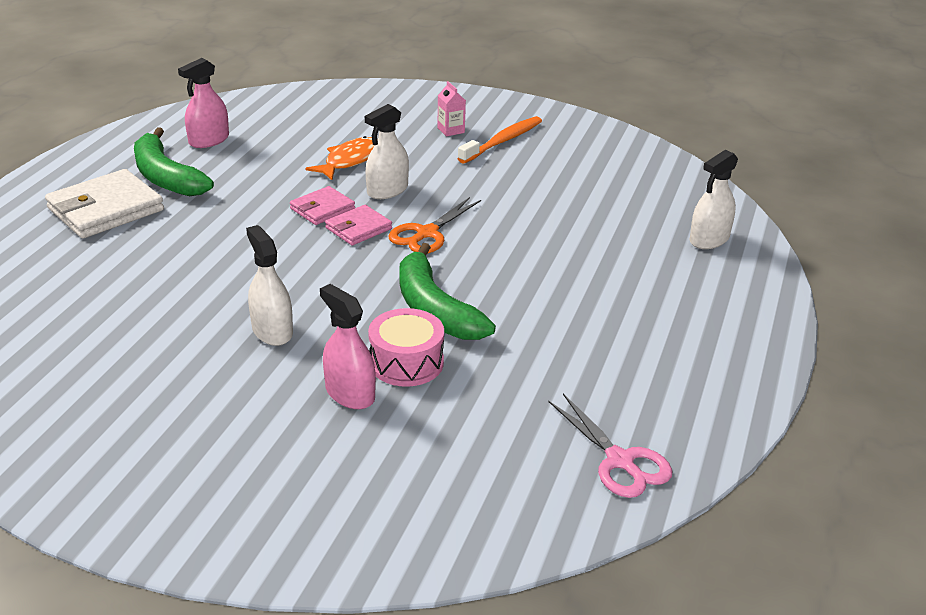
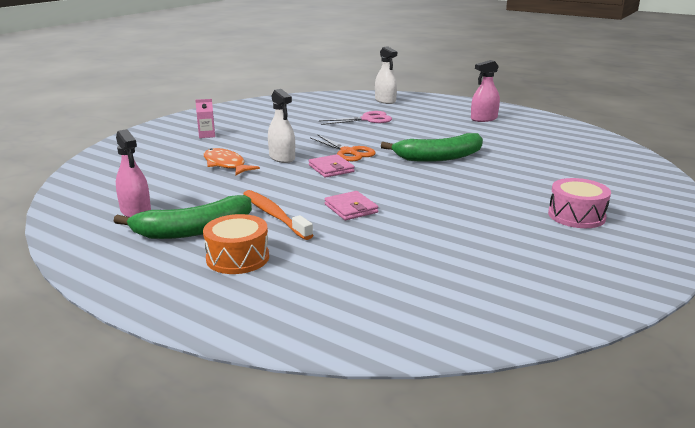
camera: 75 degrees left, 10 degrees down
white wallet [45,169,164,238] -> orange drum [203,214,269,274]
white spray bottle [246,225,293,346] -> none
pink wallet [290,186,355,225] -> pink wallet moved to [325,191,378,220]
pink spray bottle [320,284,376,409] -> pink spray bottle moved to [471,60,500,122]
pink drum [368,308,444,387] -> pink drum moved to [548,178,611,228]
orange toothbrush [457,116,542,163] -> orange toothbrush moved to [243,190,313,240]
pink scissors [549,394,672,498] -> pink scissors moved to [319,111,392,125]

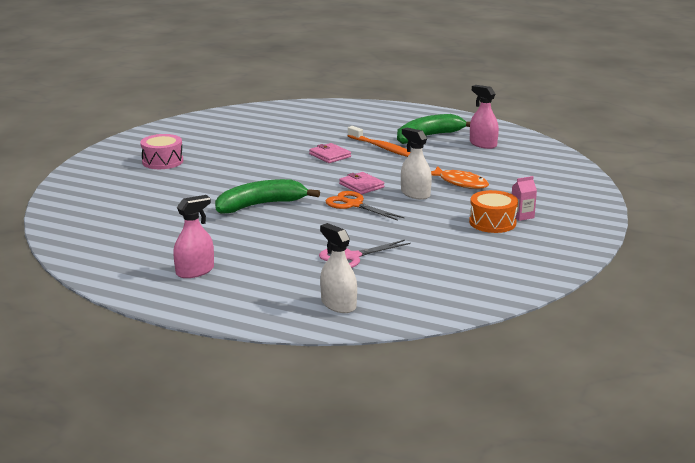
camera: 170 degrees right, 0 degrees up
orange drum [203,214,269,274] -> orange drum moved to [469,190,518,233]

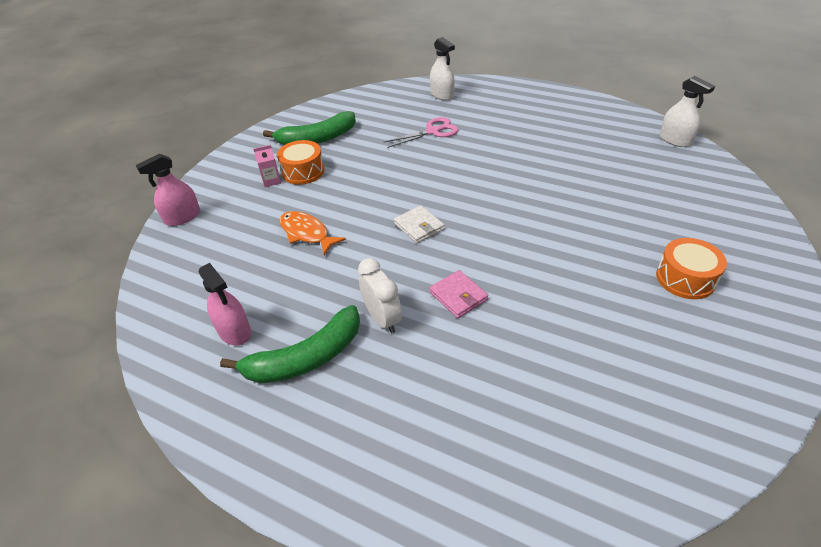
camera: 175 degrees left, 20 degrees up
pink drum [140,134,183,169] -> orange drum [656,238,727,299]
pink spray bottle [173,195,214,278] -> pink spray bottle moved to [135,154,200,226]
green banana [215,179,320,214] -> green banana moved to [263,111,356,145]
orange scissors [326,191,404,221] -> none
pink wallet [339,172,384,195] -> white wallet [394,205,445,243]
orange toothbrush [347,126,410,157] -> white clock [358,258,402,334]
white spray bottle [401,127,432,200] -> white spray bottle moved to [660,76,715,147]

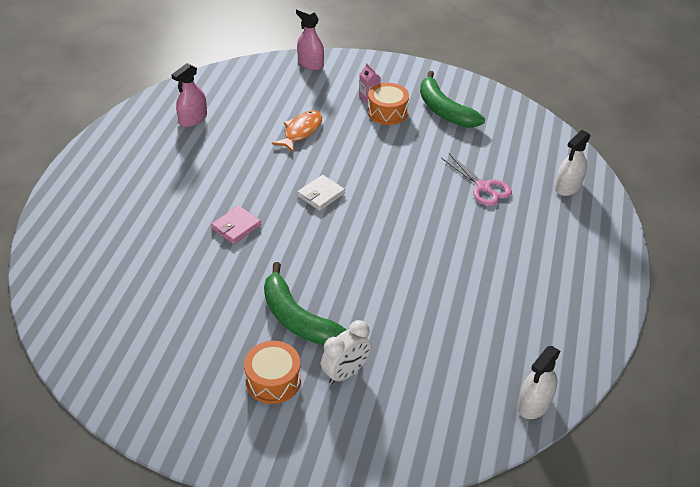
camera: 75 degrees right, 0 degrees up
green banana [220,305,360,383] -> green banana moved to [264,262,347,345]
white clock [358,258,402,334] -> white clock moved to [321,320,372,384]

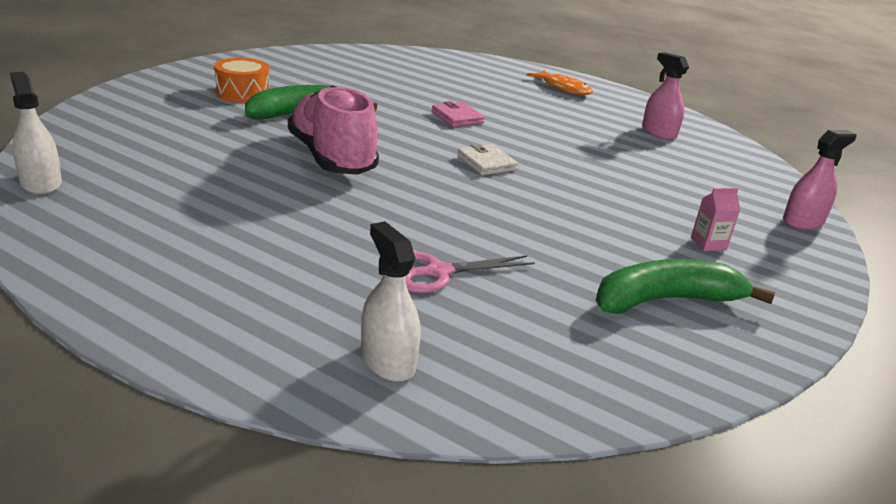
camera: 105 degrees right, 15 degrees down
orange fish [272,110,322,152] -> orange fish moved to [526,70,593,95]
white clock [321,320,372,384] -> none
orange drum [367,83,409,125] -> none
none -> pink shoe [288,85,379,175]

